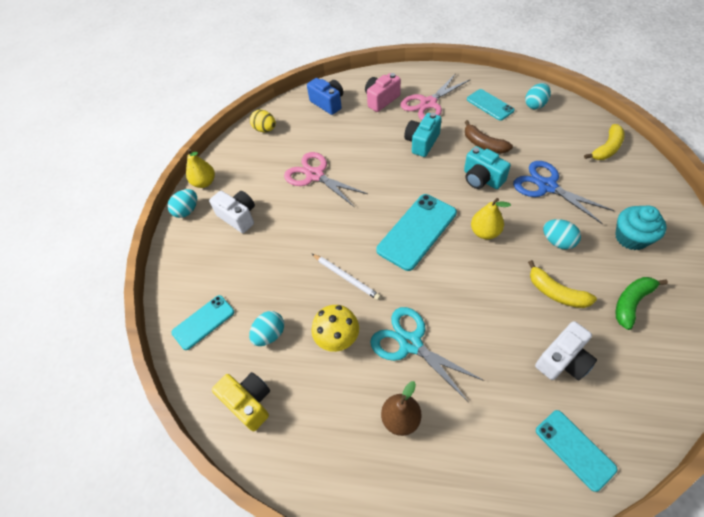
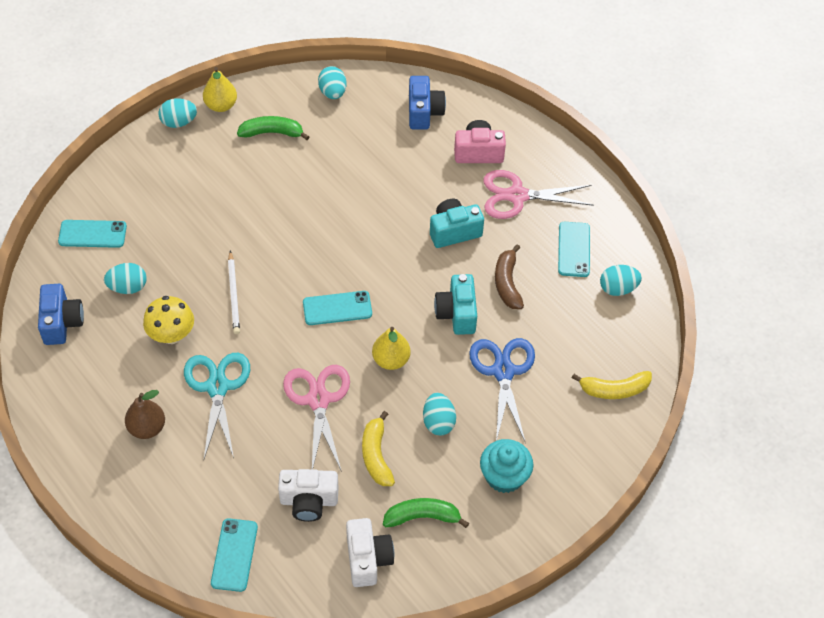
camera: 35 degrees right, 0 degrees up
white camera [209,191,255,233] -> white camera moved to [346,518,394,587]
yellow camera [212,372,270,431] -> blue camera [38,284,84,345]
yellow egg [250,110,276,132] -> turquoise egg [318,66,346,99]
pink scissors [284,152,368,207] -> pink scissors moved to [283,365,350,472]
turquoise phone [376,194,457,271] -> turquoise phone [303,291,372,325], size x0.62
none -> green banana [237,116,309,140]

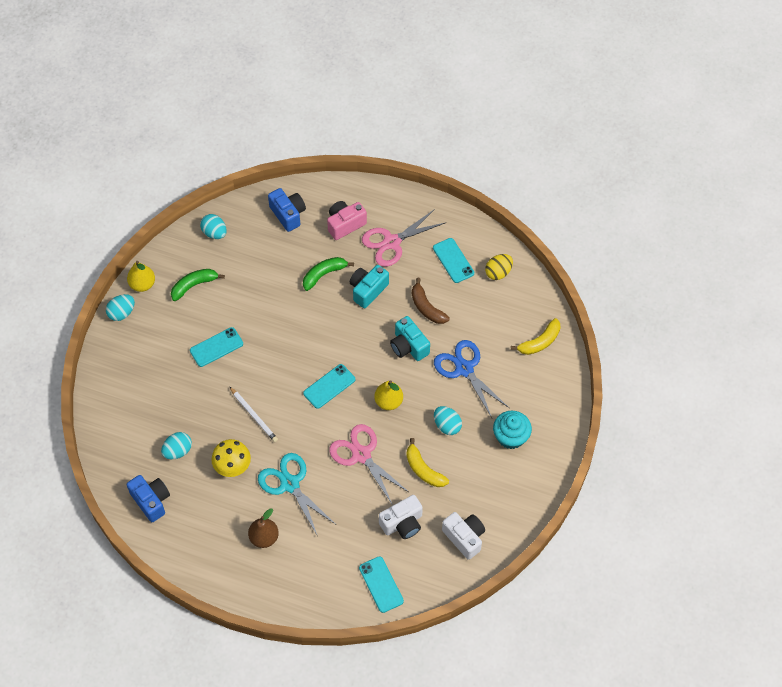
camera: 30 degrees left, 5 degrees up
turquoise phone [58,220,127,248] -> turquoise phone moved to [190,327,243,367]
green banana [383,498,469,528] -> green banana moved to [303,257,354,291]
turquoise egg [600,265,642,296] -> yellow egg [485,254,513,280]

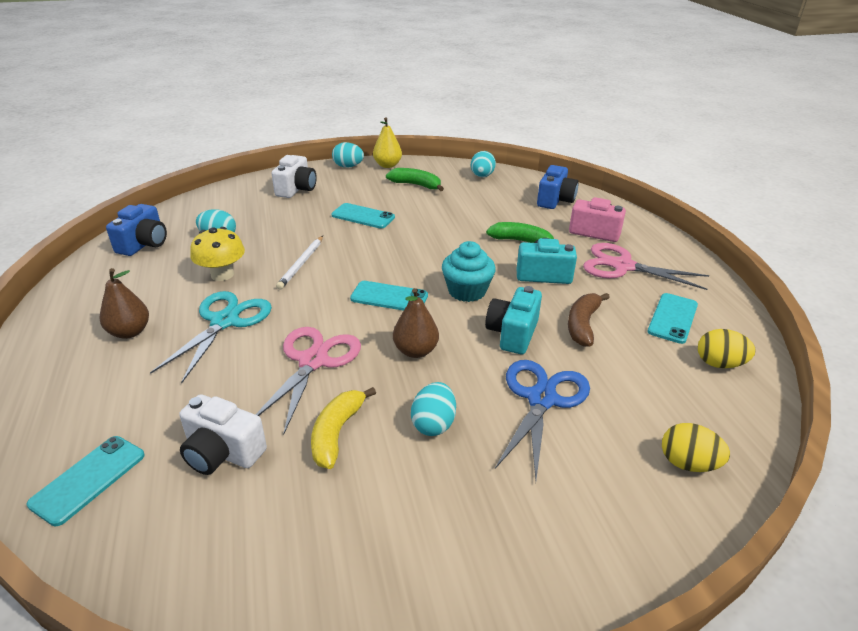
camera: 55 degrees right, 25 degrees down
yellow pear [374,380,403,410] -> brown pear [393,288,439,358]
white camera [442,512,485,560] -> white camera moved to [272,155,317,198]
turquoise cupcake [493,411,532,449] -> turquoise cupcake moved to [442,241,496,302]
yellow banana [511,318,560,355] -> yellow egg [662,423,730,472]

